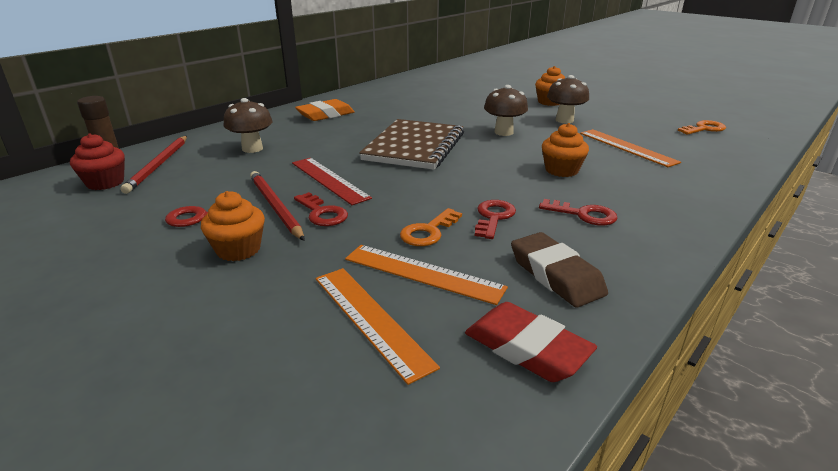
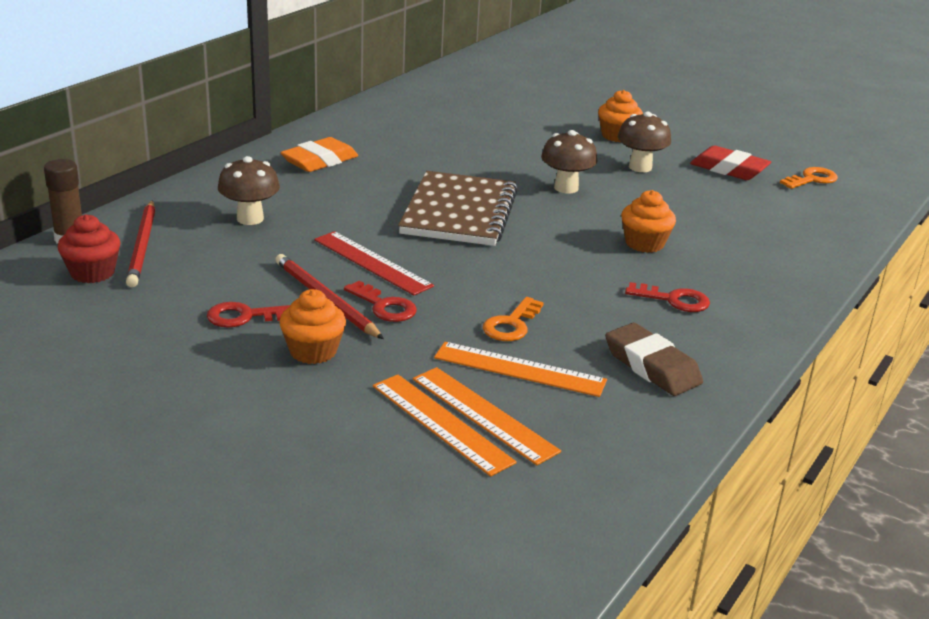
camera: 10 degrees left, 0 degrees up
red eraser [465,302,597,382] -> red eraser moved to [690,146,771,180]
red key [475,200,516,239] -> none
orange ruler [580,129,681,167] -> orange ruler moved to [373,374,517,476]

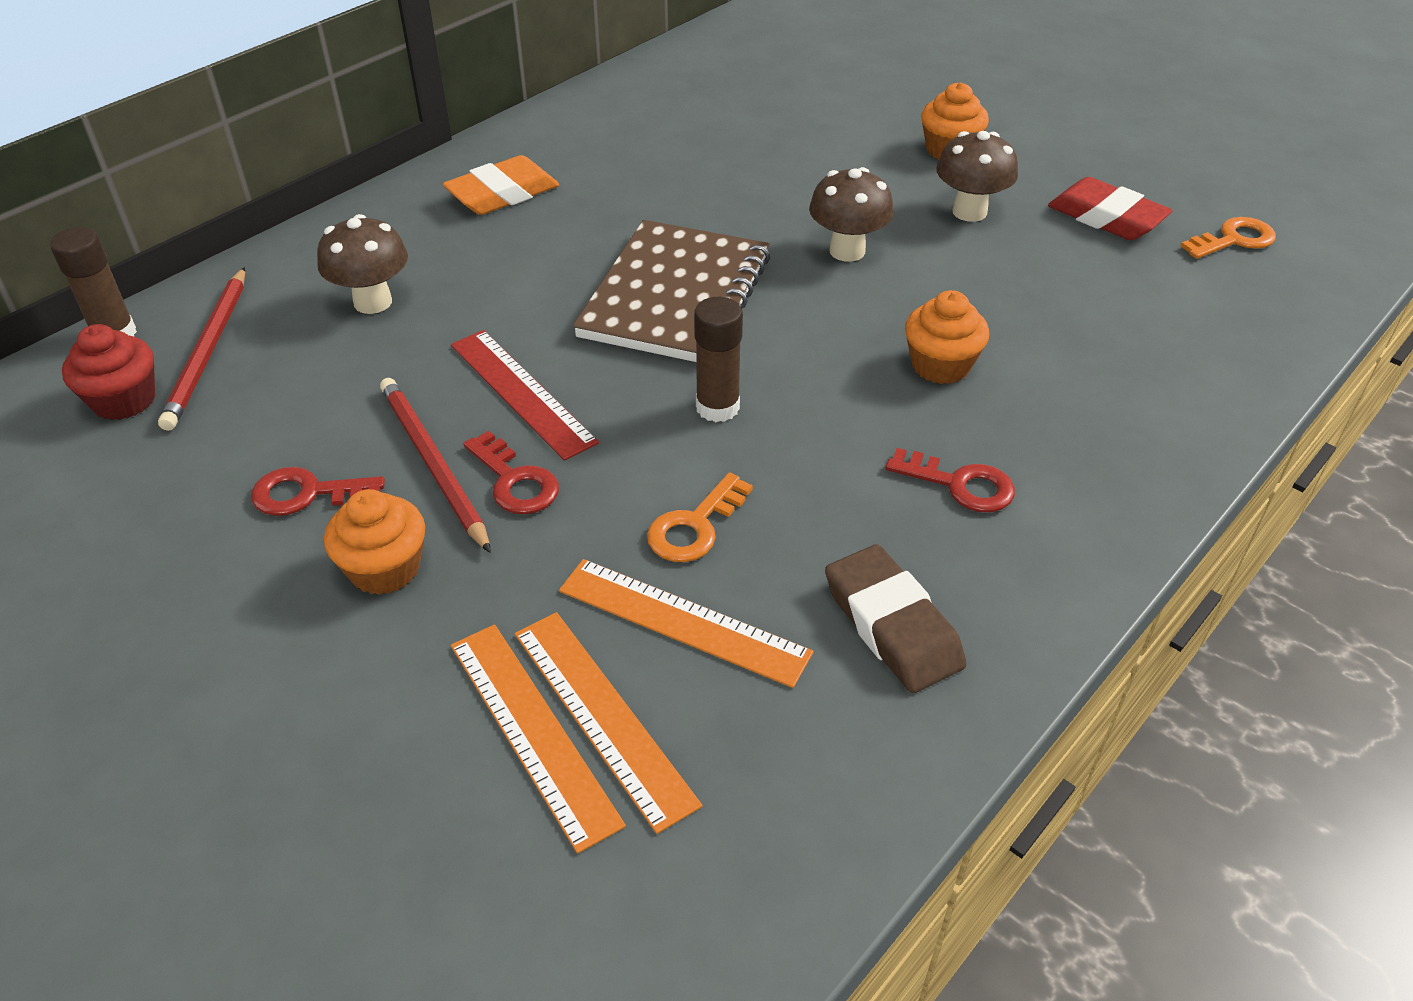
camera: 10 degrees right, 15 degrees up
none -> brown glue stick [694,297,743,422]

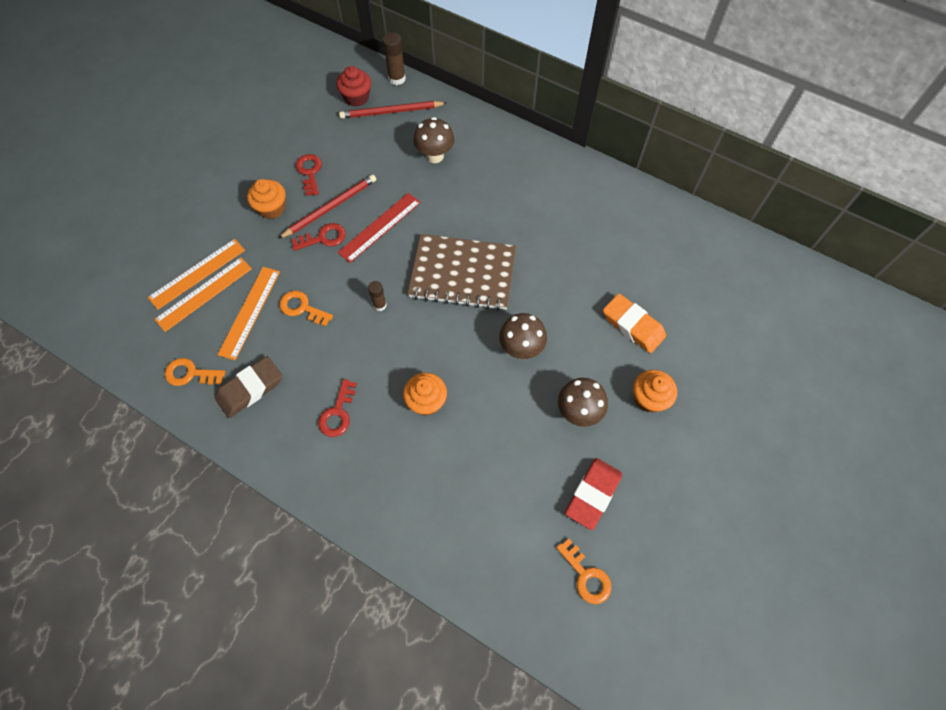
camera: 80 degrees right, 20 degrees up
orange eraser [443,155,559,215] -> orange eraser moved to [603,293,666,353]
red key [463,431,559,514] -> red key turned 150 degrees counterclockwise [291,223,346,251]
brown glue stick [694,297,743,422] -> brown glue stick [368,281,387,311], size x0.64
none -> orange key [165,358,225,386]

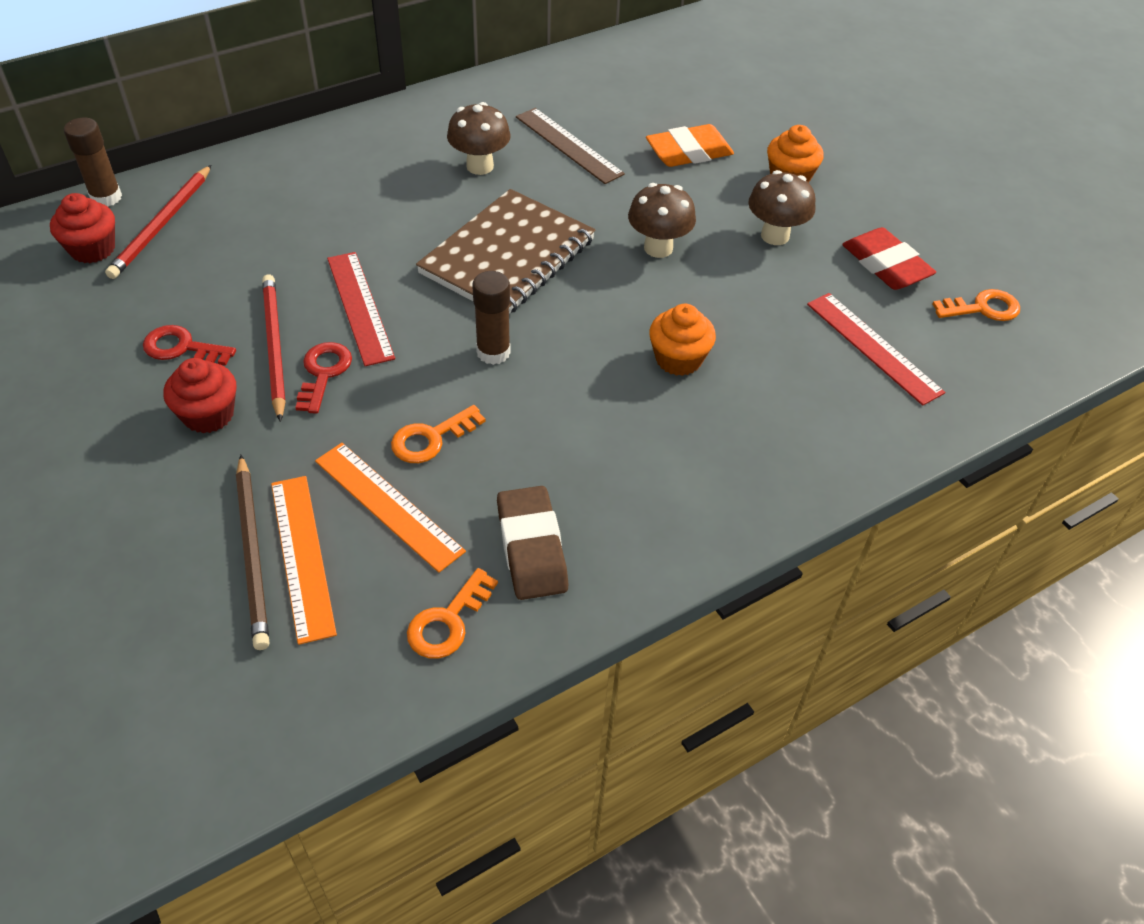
camera: 65 degrees left, 15 degrees down
orange ruler [148,239,245,310] -> brown pencil [236,455,269,650]
orange cupcake [247,179,286,219] -> red cupcake [164,358,237,433]
red key [318,379,357,437] -> none
brown glue stick [368,281,387,311] -> brown glue stick [472,271,511,365], size x1.56
brown mushroom [413,117,454,163] -> brown mushroom moved to [447,102,511,175]
none -> brown ruler [516,108,625,184]
none -> red ruler [807,293,945,406]

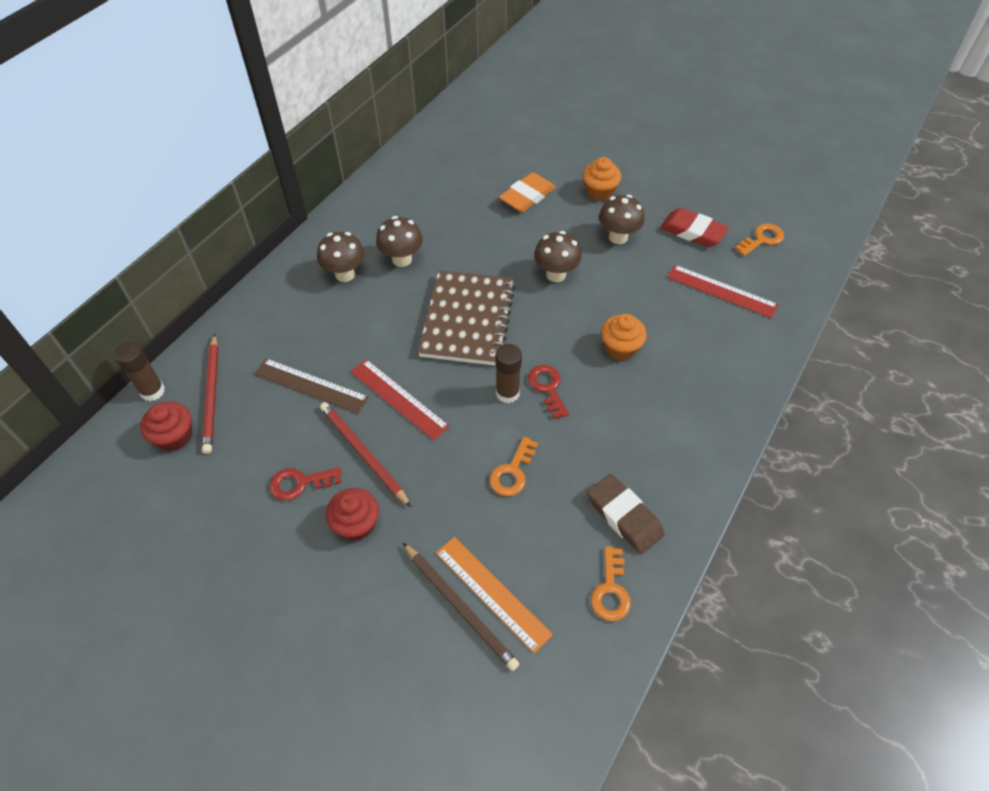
camera: 25 degrees left, 5 degrees up
red key [295,342,352,414] -> red key moved to [528,365,569,419]
orange ruler [315,443,466,573] -> none
brown ruler [516,108,625,184] -> brown ruler moved to [255,358,369,414]
none -> brown mushroom [317,232,365,282]

